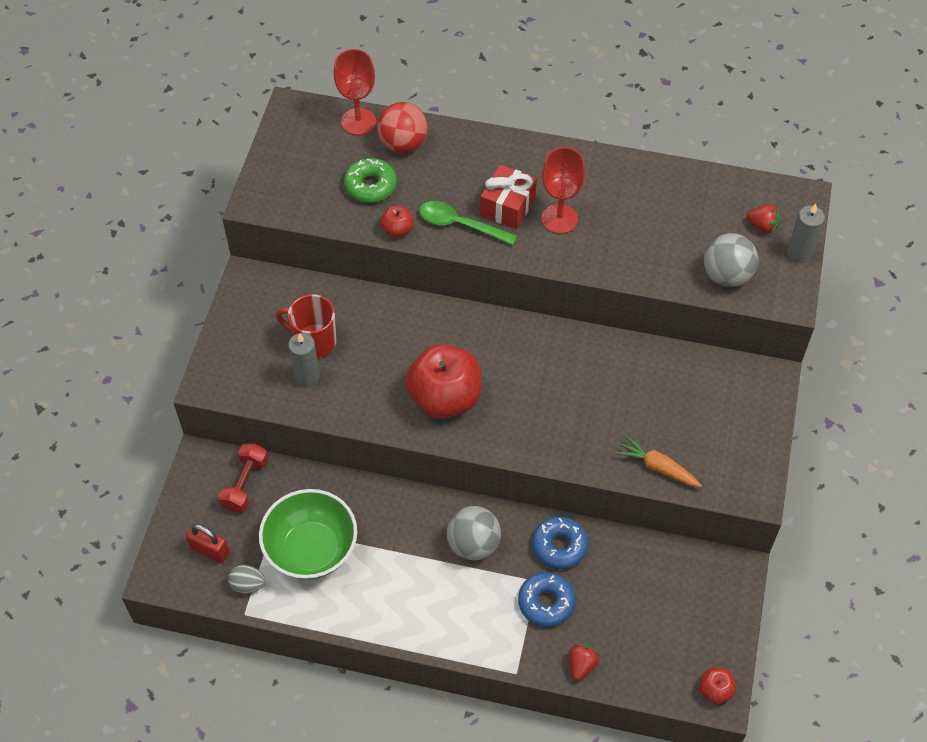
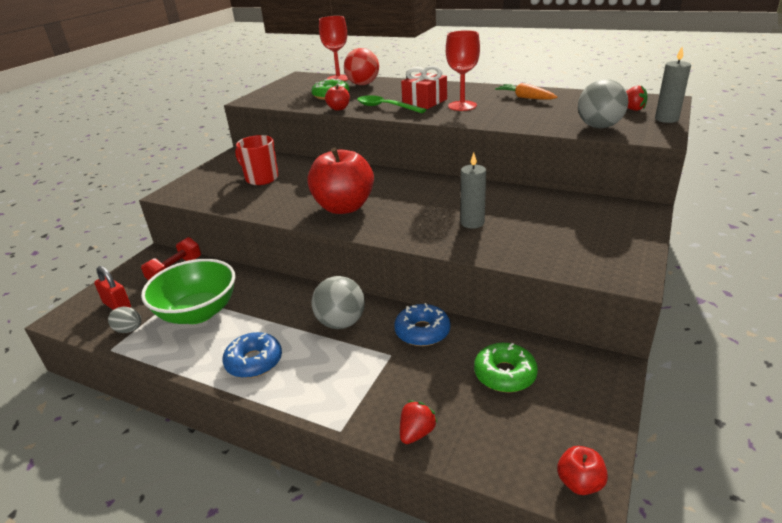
camera: 15 degrees right, 25 degrees down
grey candle [288,333,320,388] -> grey candle moved to [461,152,486,229]
blue donut [518,572,575,627] -> blue donut moved to [222,332,282,378]
orange carrot [615,436,702,487] -> orange carrot moved to [495,83,557,100]
none -> green donut [474,343,538,392]

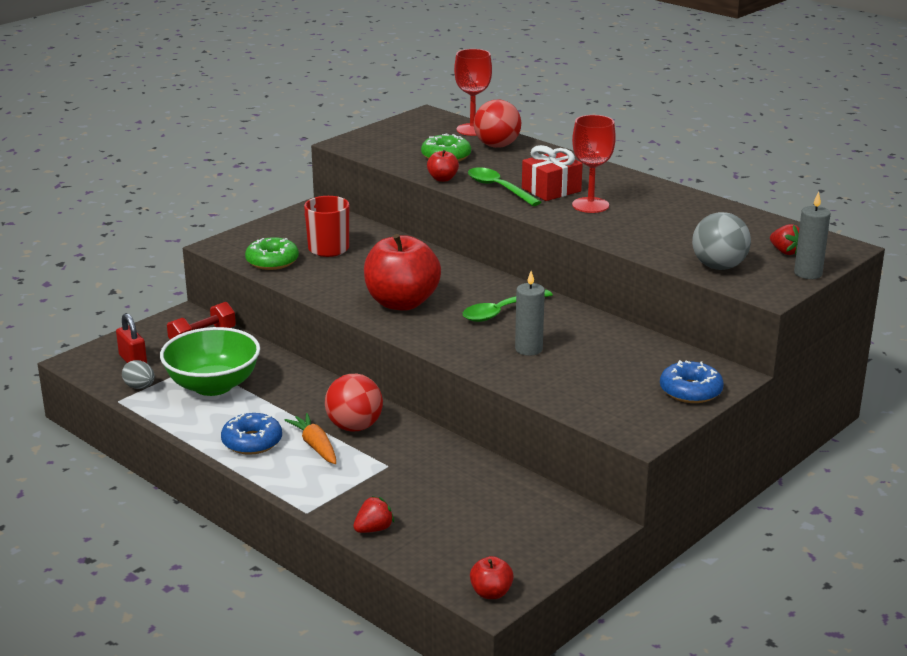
camera: 15 degrees right, 5 degrees down
grey ball [312,276,365,329] -> red ball [325,374,383,431]
blue donut [394,303,450,346] -> blue donut moved to [660,360,724,403]
green donut [474,343,538,392] -> green donut moved to [245,237,299,270]
orange carrot [495,83,557,100] -> orange carrot moved to [285,413,336,464]
none -> green spoon [463,289,553,322]

